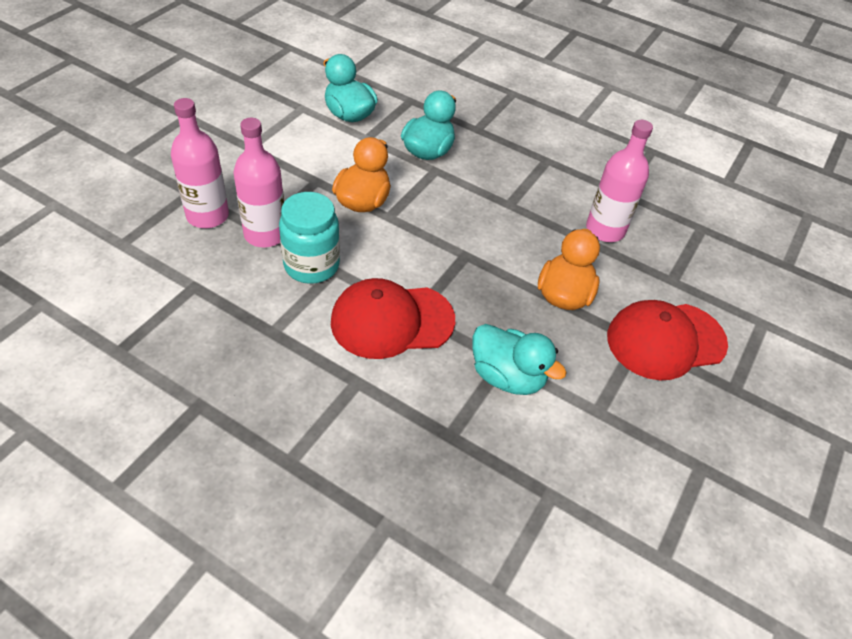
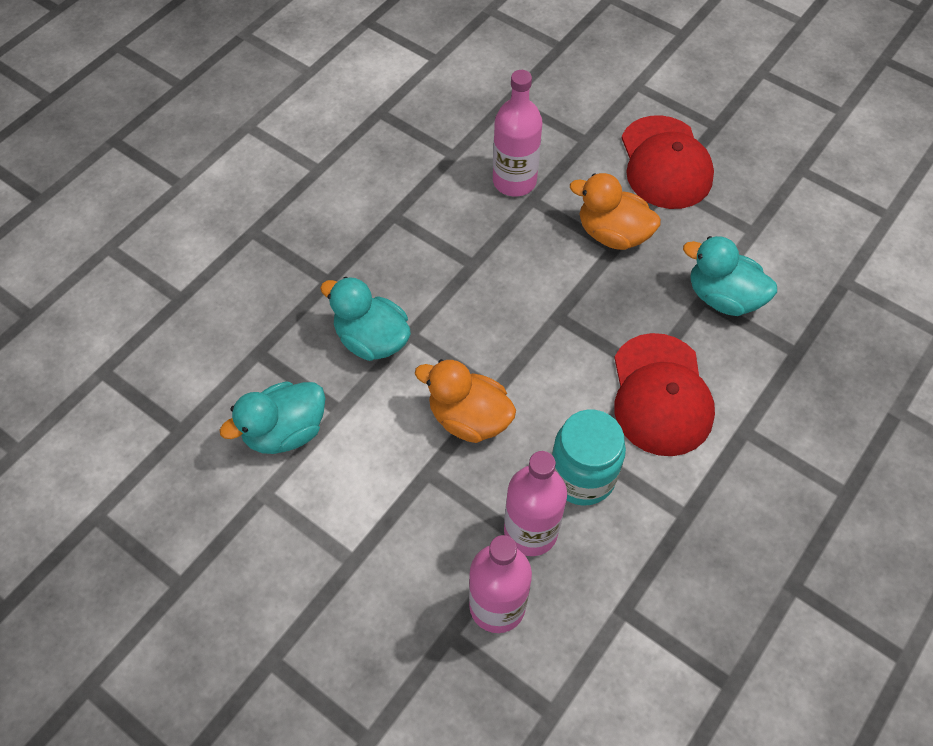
camera: 80 degrees left, 10 degrees up
turquoise duck [473,324,567,395] -> turquoise duck turned 105 degrees counterclockwise [683,236,777,316]

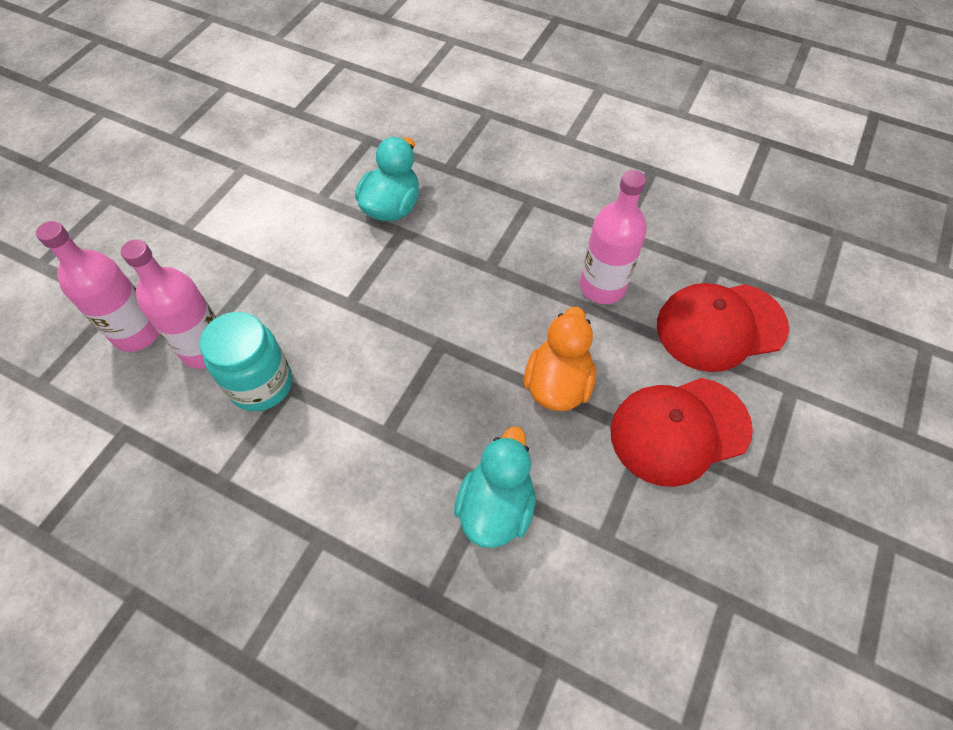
camera: 80 degrees right, 0 degrees up
turquoise duck [220,381,325,454] -> none
orange duck [415,359,516,443] -> none
red cap [614,333,715,456] -> red cap moved to [657,283,789,372]

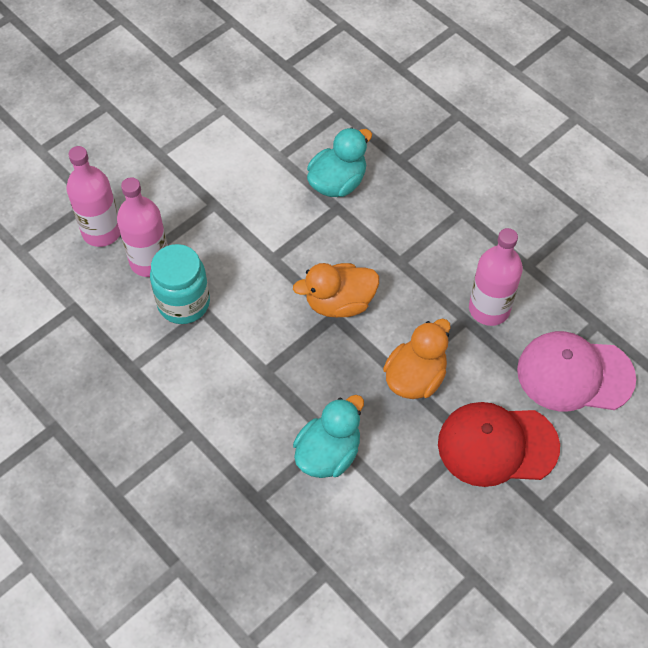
camera: 20 degrees right, 0 degrees up
red cap [657,283,789,372] -> pink cap [517,331,636,411]
none -> orange duck [293,263,379,318]

